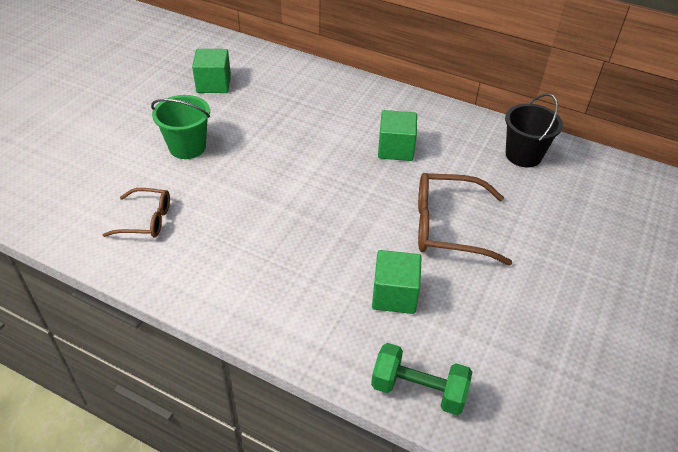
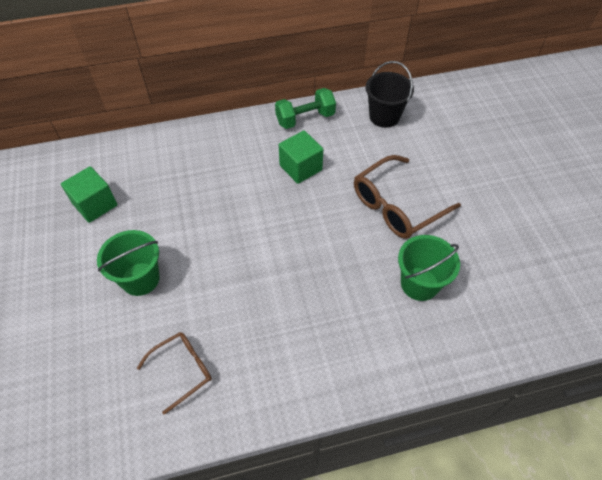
camera: 40 degrees left, 10 degrees up
green dumbbell [371,343,472,415] -> green dumbbell moved to [275,88,336,129]
green cube [372,250,422,314] -> green bucket [398,235,460,301]

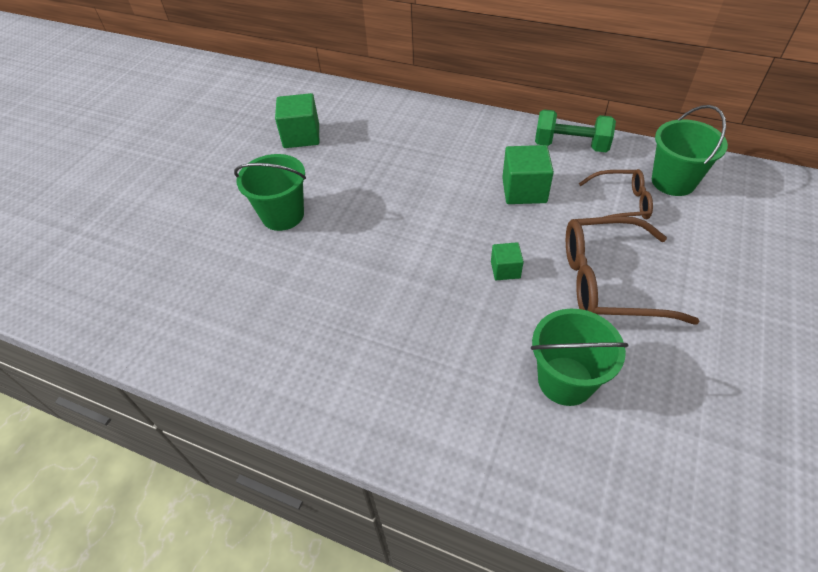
camera: 40 degrees right, 5 degrees down
brown glasses [137,332,212,415] -> brown glasses moved to [579,169,653,219]
black bucket [366,61,414,128] -> green bucket [652,105,728,196]
none -> green cube [491,242,524,280]

